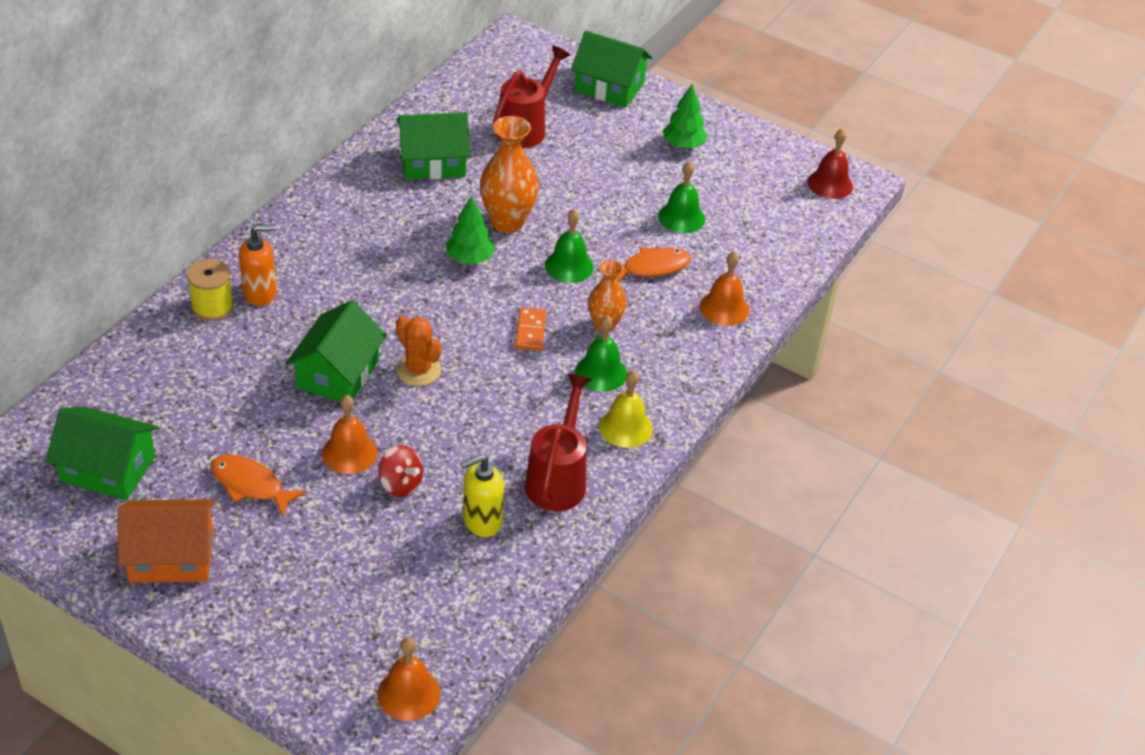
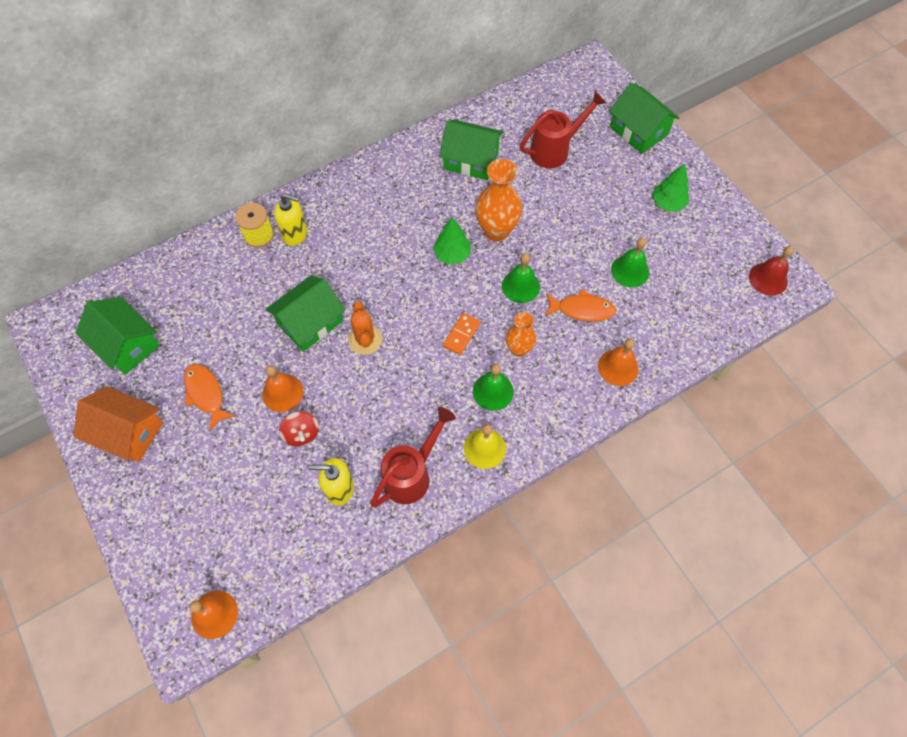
camera: 30 degrees right, 20 degrees up
orange soap dispenser [239,224,277,306] -> yellow soap dispenser [274,193,307,246]

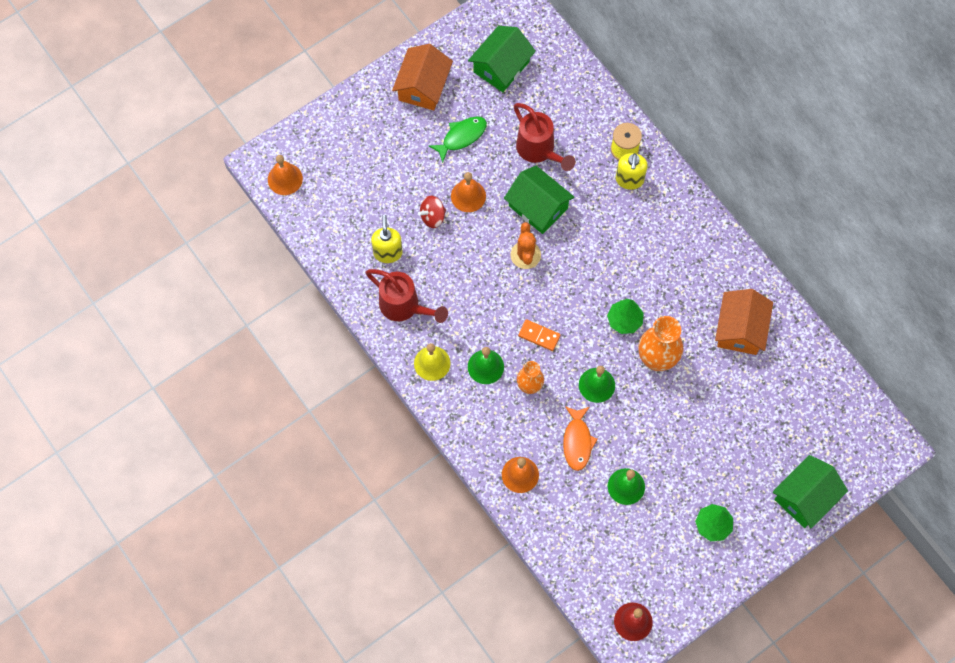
camera: 85 degrees right, 5 degrees up
orange fish [184,364,235,431] -> green fish [429,116,487,163]
orange cactus [348,301,382,355] -> orange cactus turned 75 degrees counterclockwise [510,222,541,269]
green house [439,120,504,180] -> orange house [715,289,773,355]
red watering can [520,91,606,168] -> red watering can moved to [514,103,575,171]

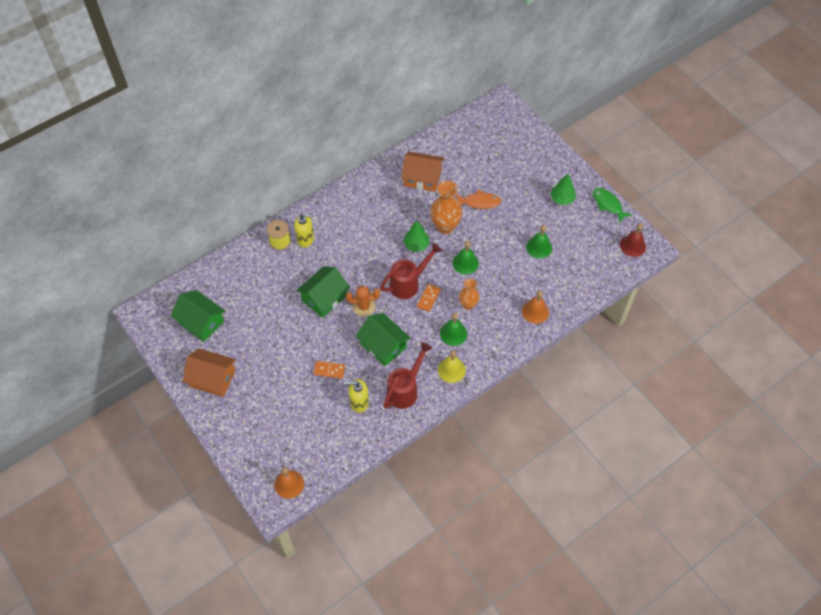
camera: 90 degrees left, 10 degrees down
red spinning top [418,196,446,228] -> orange domino [313,361,345,379]
green fish [429,116,487,163] -> green fish moved to [593,188,632,223]
orange bell [451,172,486,212] -> none
red watering can [514,103,575,171] -> red watering can moved to [380,243,442,299]
orange fish [563,406,598,471] -> orange fish moved to [456,190,501,209]
green house [773,455,848,529] -> green house moved to [356,313,411,366]

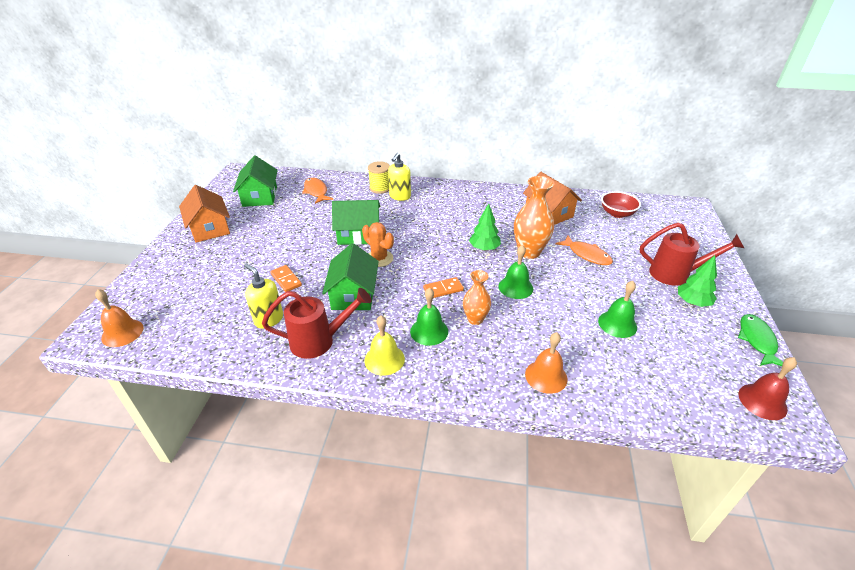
camera: 45 degrees right, 20 degrees down
yellow soap dispenser [294,213,314,247] -> yellow soap dispenser turned 60 degrees clockwise [388,153,411,201]
red watering can [380,243,442,299] -> red watering can moved to [640,222,744,286]
none -> orange fish [302,178,333,204]
none -> red bowl [601,191,641,218]

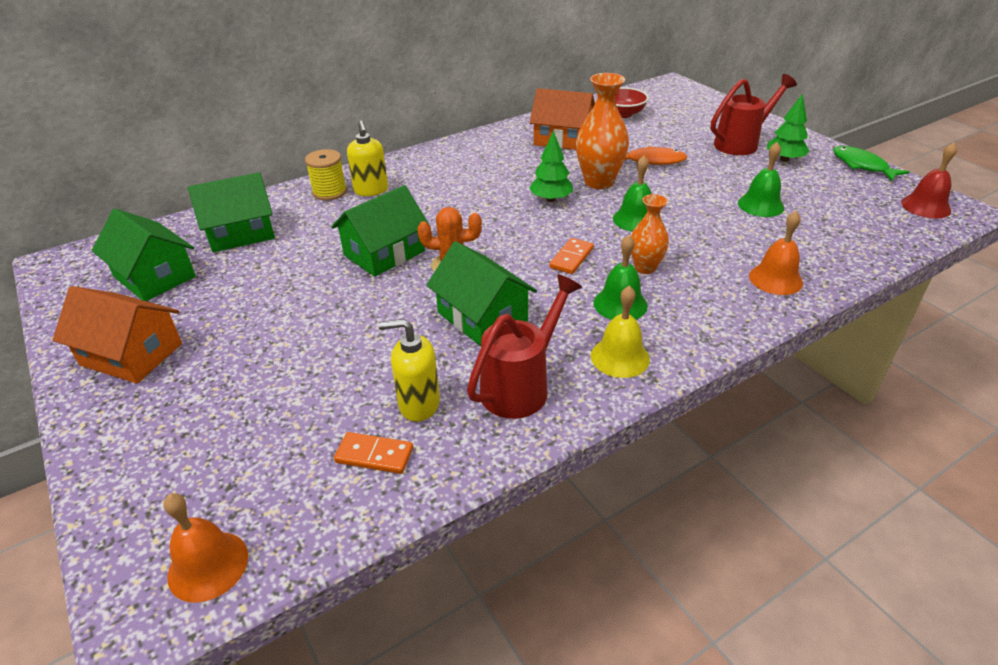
camera: 40 degrees left, 0 degrees up
orange domino [270,265,302,292] -> orange domino moved to [334,432,413,474]
orange fish [302,178,333,204] -> green house [188,172,275,252]

